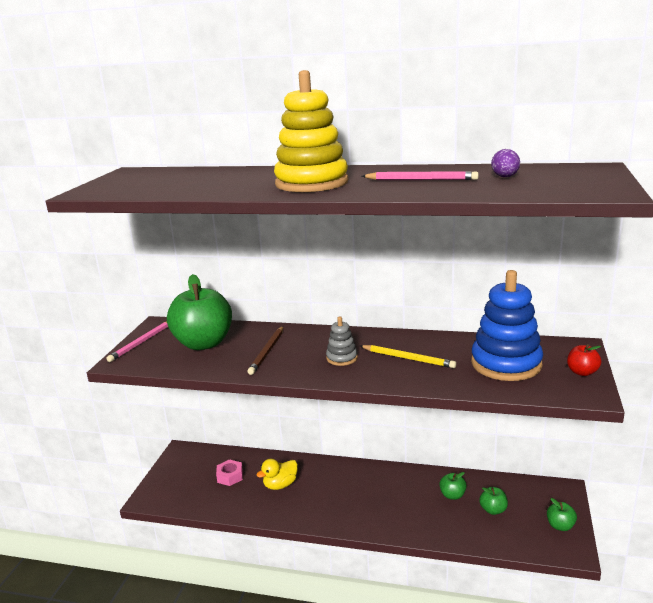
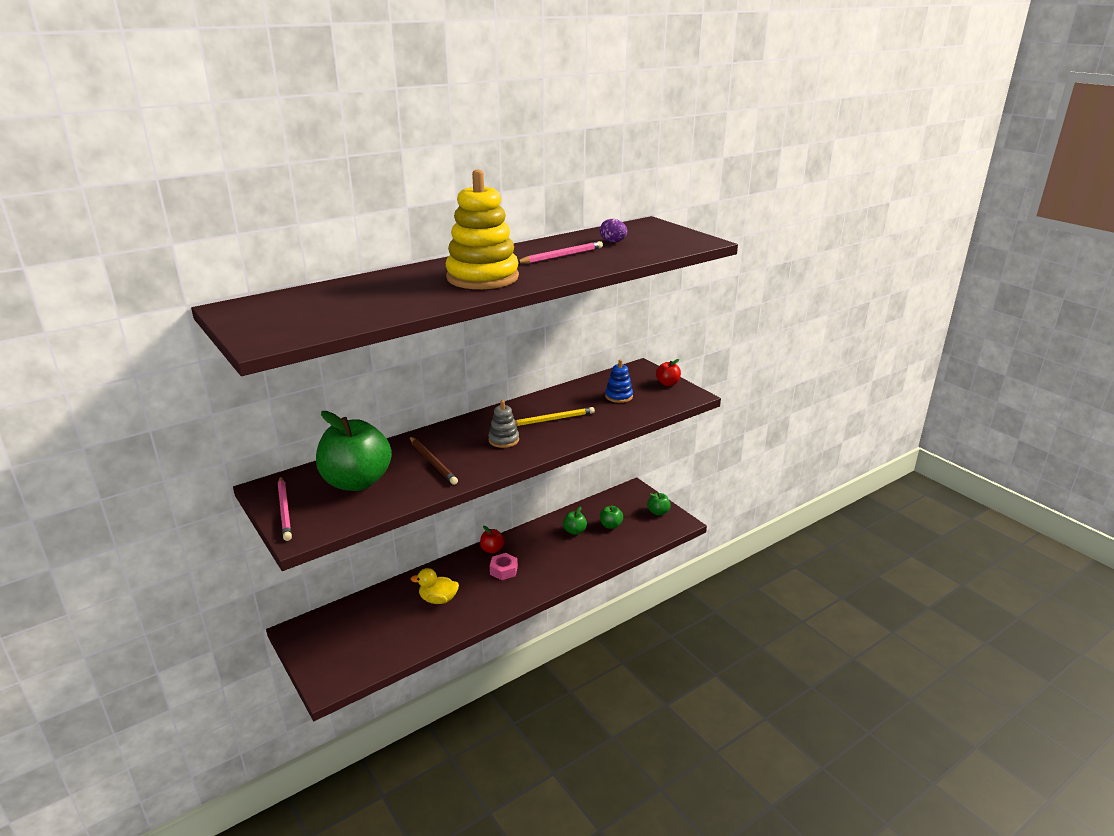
camera: 50 degrees left, 5 degrees up
pink nut [216,459,243,486] -> pink nut moved to [490,553,518,580]
yellow duck [256,459,298,490] -> yellow duck turned 90 degrees clockwise [410,568,459,604]
blue stacking toy [471,270,543,381] -> blue stacking toy [605,360,633,403], size x0.48
none -> red apple [480,526,505,553]

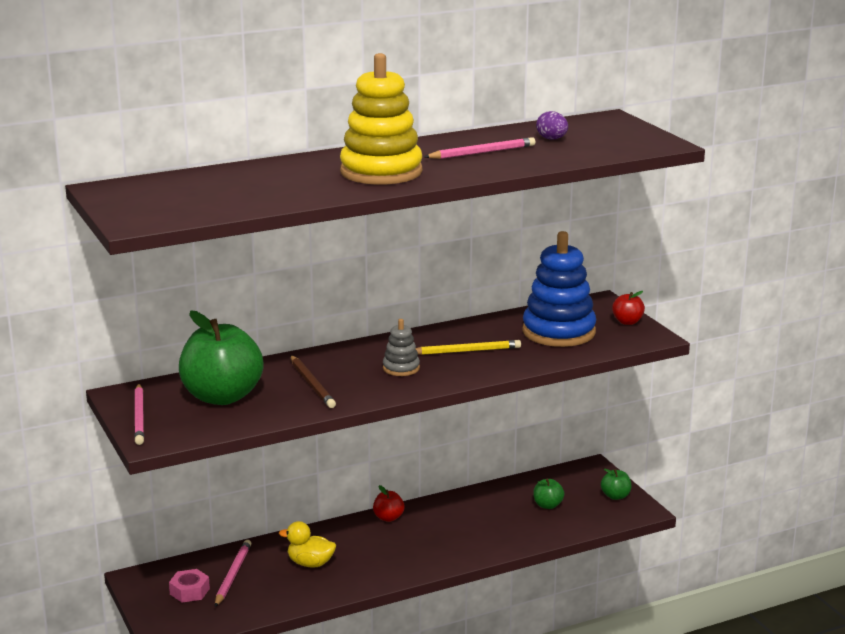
camera: 10 degrees right, 5 degrees down
pink nut [490,553,518,580] -> pink nut moved to [169,569,210,603]
green apple [563,507,587,535] -> none
blue stacking toy [605,360,633,403] -> blue stacking toy [522,231,597,347], size x2.08
none -> pink pencil [215,540,252,607]

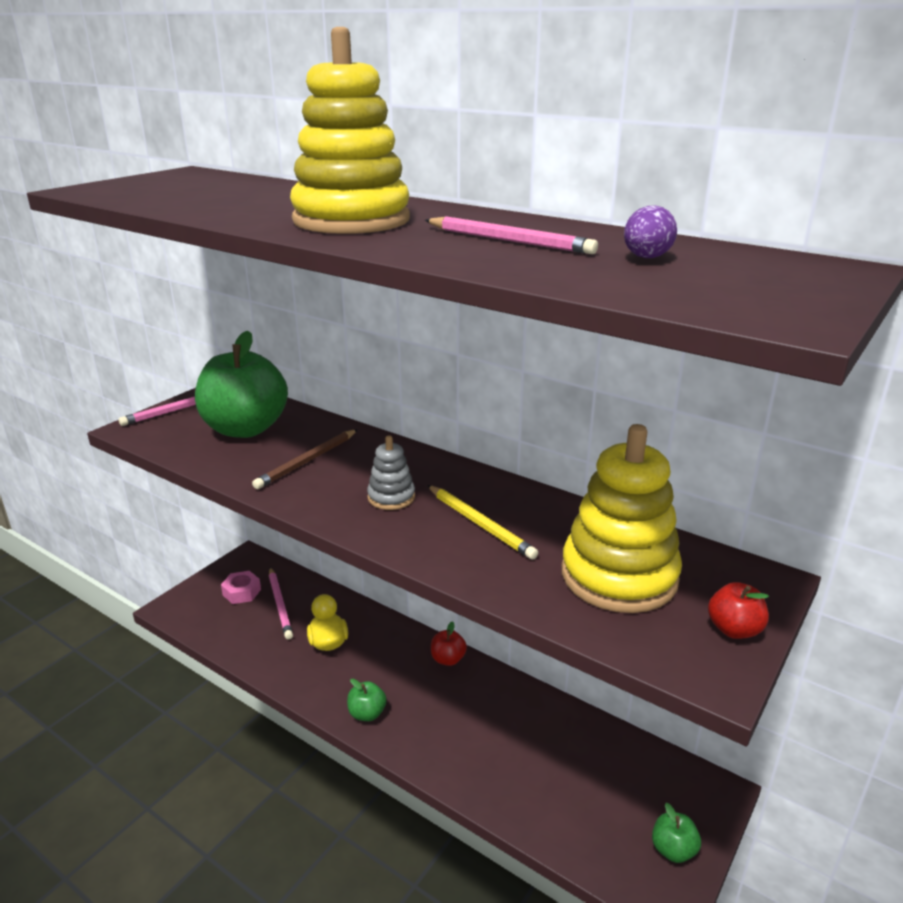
camera: 60 degrees right, 5 degrees up
pink pencil [215,540,252,607] -> pink pencil turned 90 degrees clockwise [269,567,293,640]
blue stacking toy [522,231,597,347] -> yellow stacking toy [562,424,682,613]
green apple [533,479,564,509] -> green apple moved to [347,679,387,721]

